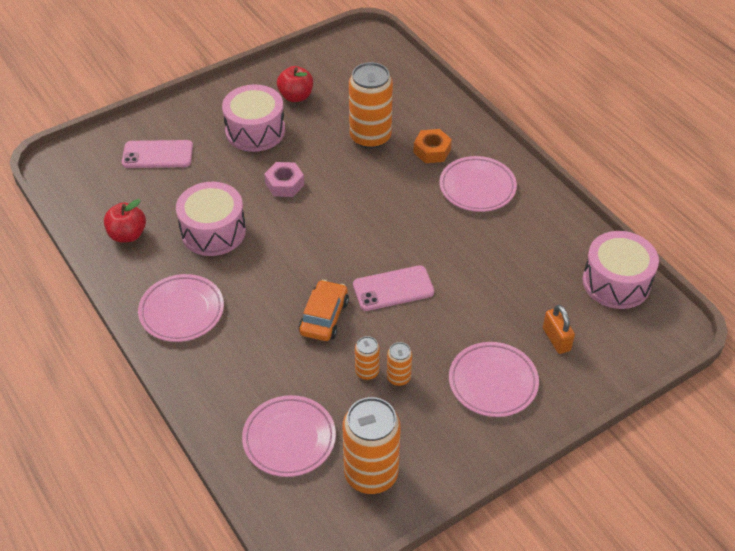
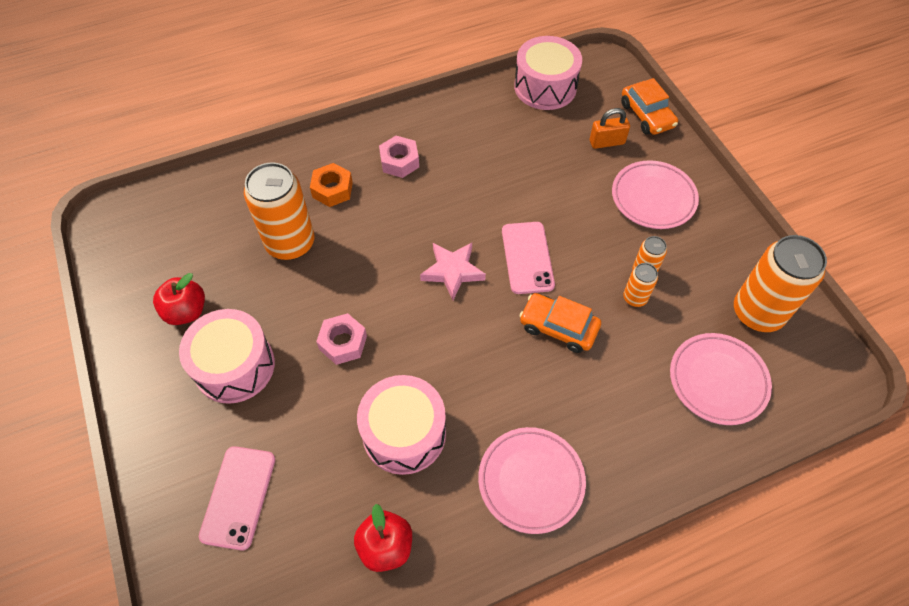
camera: 80 degrees left, 10 degrees up
pink plate [439,156,517,212] -> pink nut [379,136,419,178]
none -> pink star [420,243,486,300]
none -> orange car [621,78,678,135]

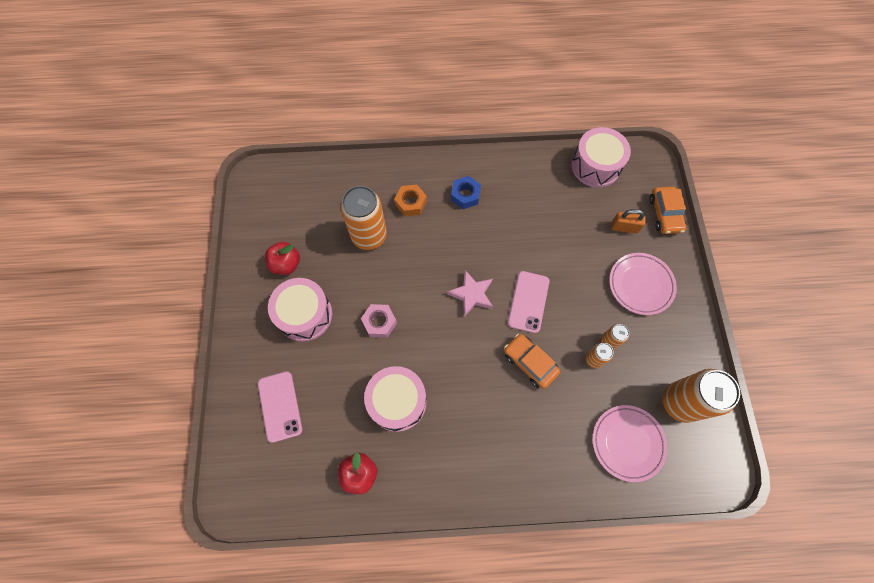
camera: 20 degrees right, 10 degrees up
pink phone [199,446,275,550] -> pink phone turned 45 degrees counterclockwise [258,371,302,443]
pink nut [379,136,419,178] -> blue nut [451,176,481,209]
pink plate [478,427,586,534] -> none

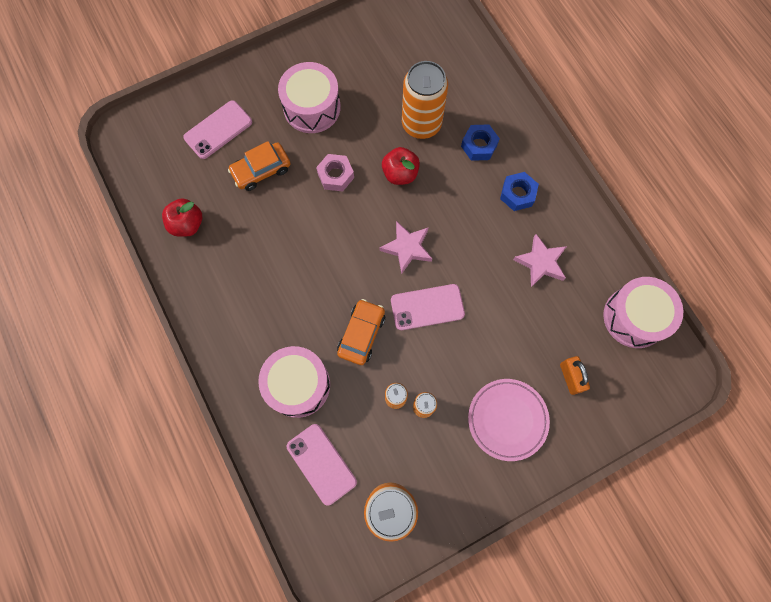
camera: 65 degrees right, 5 degrees up
red apple [265,242,300,275] -> red apple moved to [382,147,420,185]
pink drum [364,366,427,432] -> pink drum moved to [258,346,330,418]
orange nut [394,185,427,216] -> blue nut [461,124,500,161]
pink plate [592,405,667,482] -> pink phone [287,424,357,506]
orange car [649,186,686,234] -> orange car moved to [228,141,291,191]
none -> pink star [513,234,567,287]

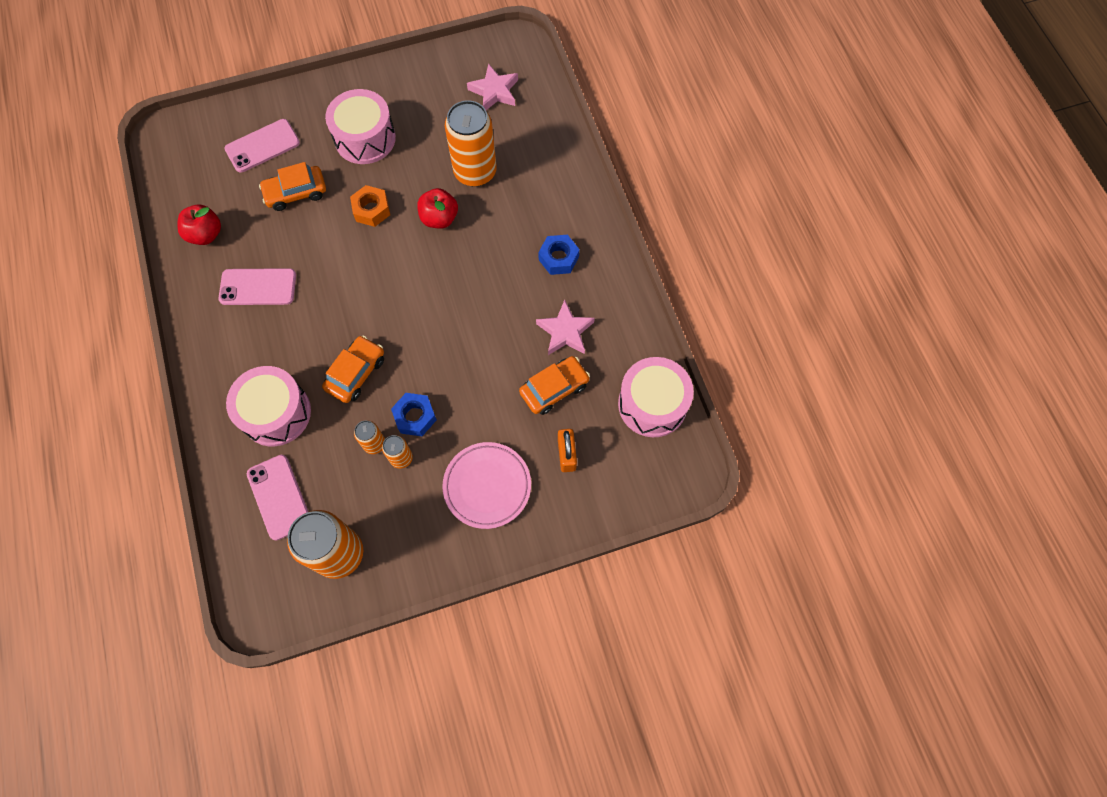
camera: 10 degrees right, 5 degrees down
pink nut [316,154,354,192] -> orange nut [350,185,390,227]
pink star [380,221,432,274] -> pink star moved to [467,63,518,110]
pink phone [391,284,465,330] -> pink phone moved to [218,268,296,305]
blue nut [461,124,500,161] -> blue nut moved to [391,393,437,436]
none -> orange car [519,356,590,415]

